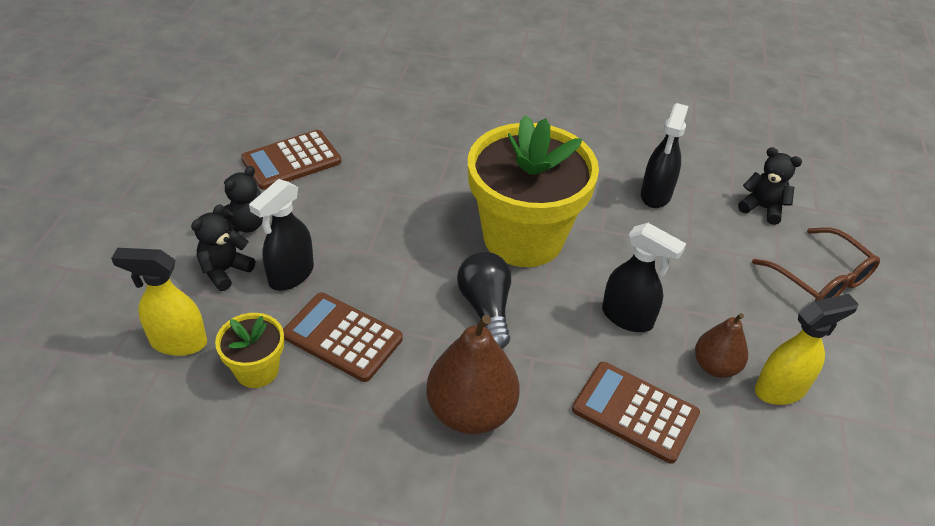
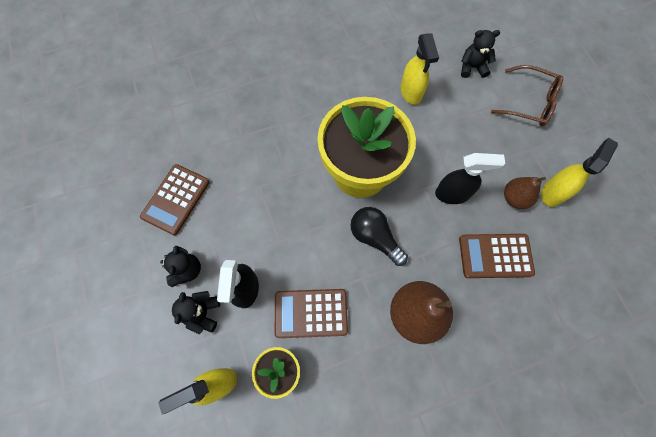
camera: 30 degrees left, 25 degrees up
black spray bottle [641,103,688,208] -> yellow spray bottle [401,33,439,105]

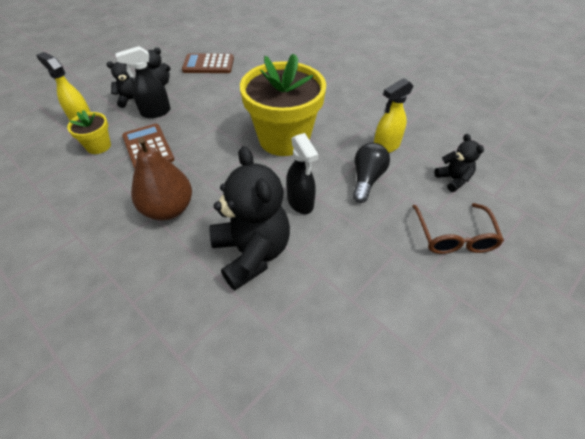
camera: 65 degrees right, 20 degrees down
black light bulb [350,207,408,266] -> black light bulb moved to [353,143,390,203]
brown calculator [459,234,535,278] -> black teddy bear [210,146,290,290]
brown pear [504,177,546,209] -> none
yellow spray bottle [541,138,618,207] -> none

